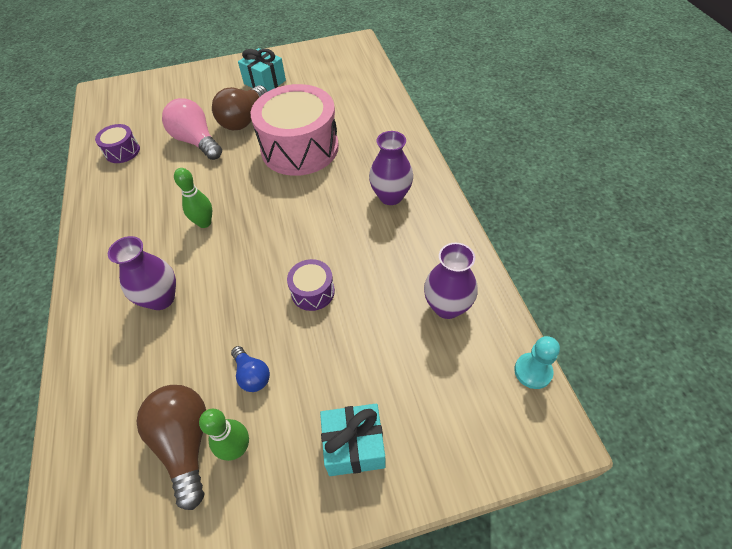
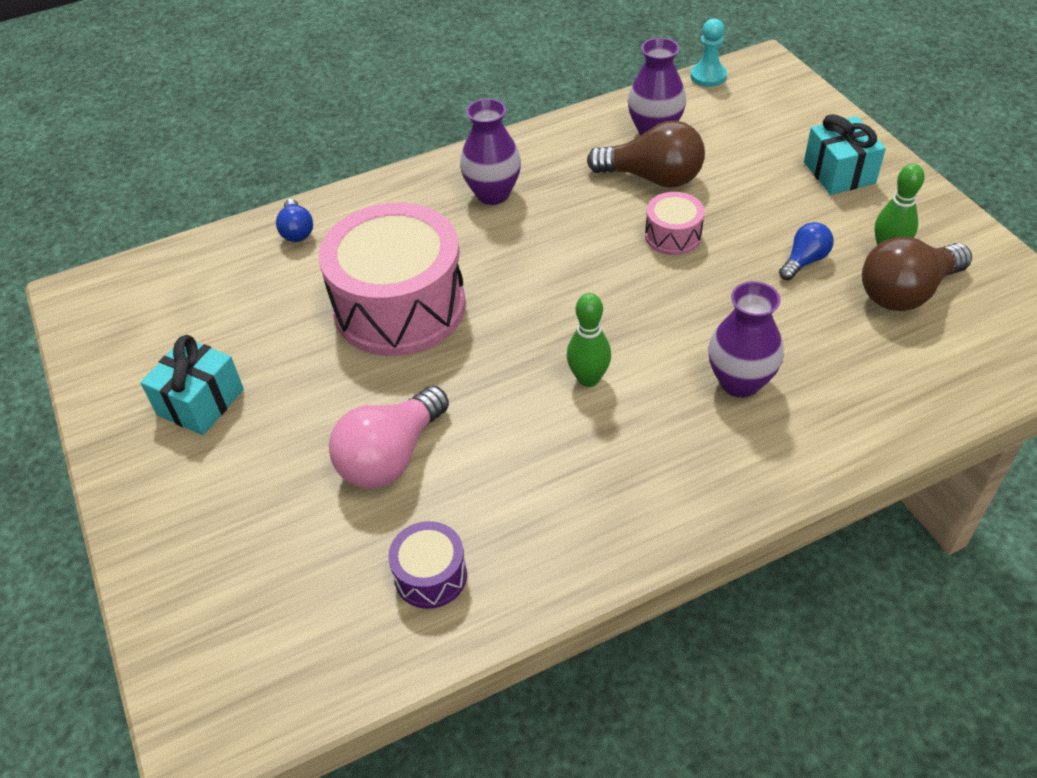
camera: 100 degrees left, 5 degrees down
brown light bulb [212,85,268,130] -> brown light bulb moved to [587,121,705,188]
purple drum [287,259,335,311] -> pink drum [645,192,705,255]
none -> blue light bulb [276,199,313,242]

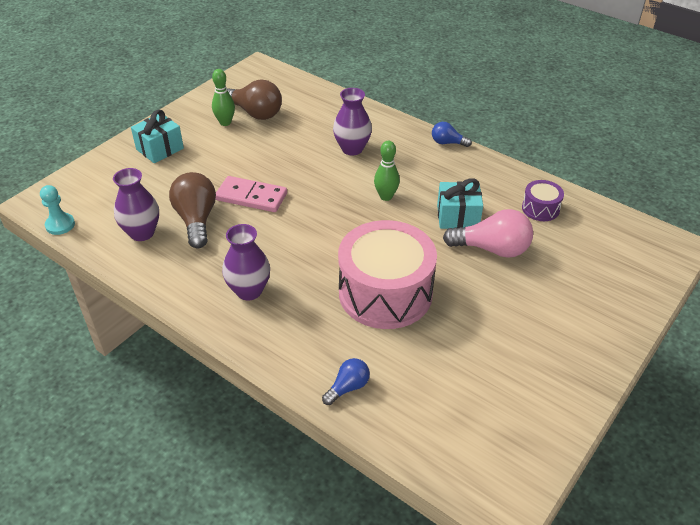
camera: 120 degrees left, 5 degrees down
turquoise gift [140,335,244,435] -> turquoise gift moved to [437,178,483,229]
pink drum [645,192,705,255] -> pink domino [216,176,287,212]
blue light bulb [779,222,834,280] -> blue light bulb moved to [432,122,472,147]

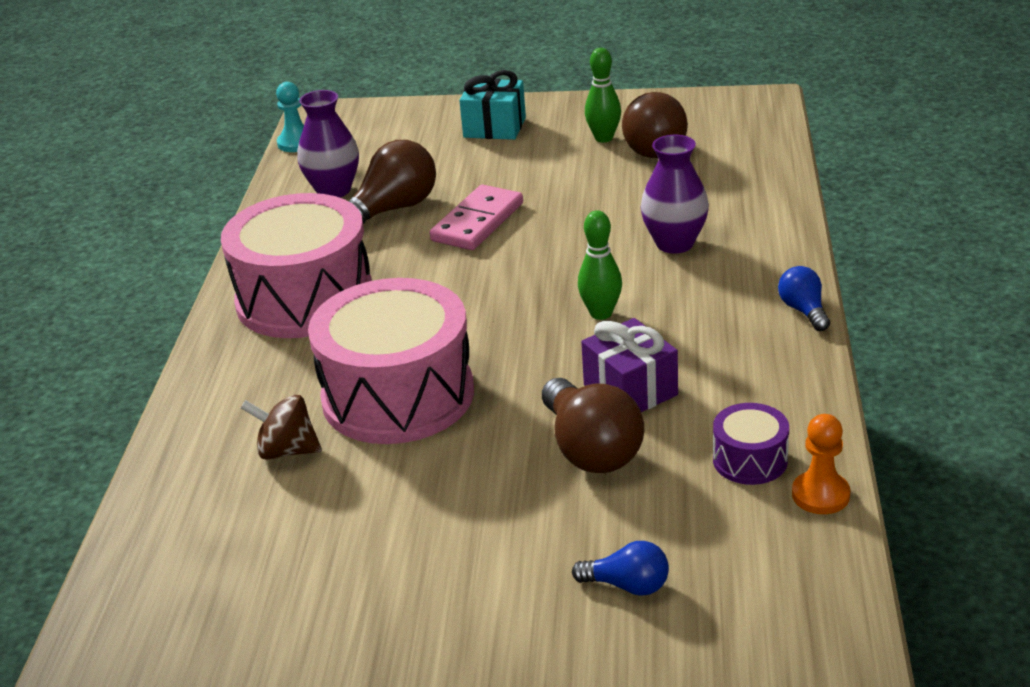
camera: 60 degrees right, 10 degrees down
pink domino [216,176,287,212] -> pink domino turned 45 degrees clockwise [430,185,523,250]
purple vase [222,224,270,300] -> pink drum [221,193,372,338]
blue light bulb [322,358,370,405] -> blue light bulb moved to [572,541,669,596]
turquoise gift [437,178,483,229] -> purple gift [581,318,678,412]
pink light bulb [443,209,533,258] -> brown light bulb [542,378,644,473]
none -> brown spinning top [241,395,322,460]
none -> orange pawn [792,414,850,514]

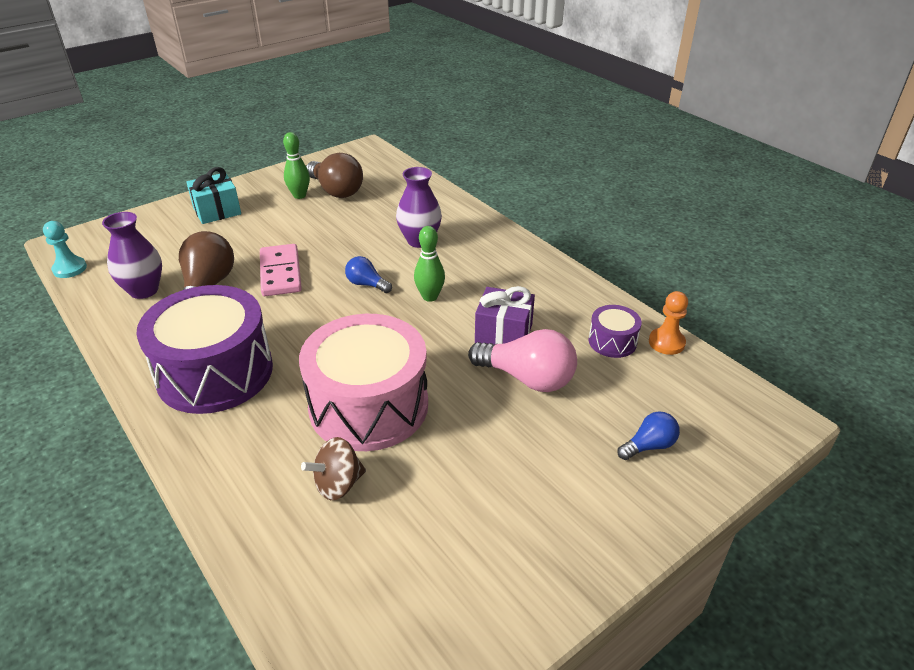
camera: 45 degrees left, 5 degrees up
pink drum [221,193,372,338] -> purple drum [136,285,273,414]
brown light bulb [542,378,644,473] -> pink light bulb [468,329,577,392]
blue light bulb [778,266,830,331] -> blue light bulb moved to [345,256,392,293]

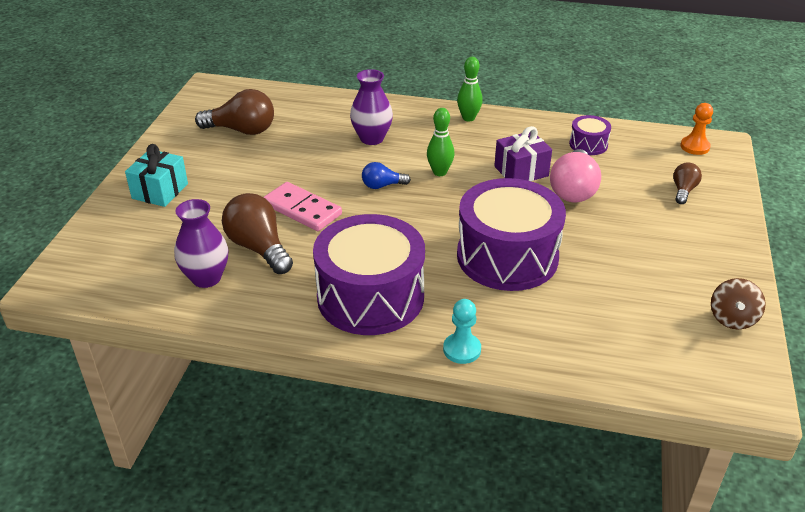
camera: 40 degrees left, 0 degrees up
turquoise pawn [43,221,87,278] -> turquoise pawn moved to [443,299,481,364]
green bowling pin [283,132,310,199] -> green bowling pin moved to [457,57,483,121]
pink drum [299,314,428,451] -> purple drum [457,178,566,291]
brown spinning top [301,437,366,500] -> brown spinning top moved to [711,278,766,329]
pink light bulb [468,329,577,392] -> pink light bulb turned 120 degrees clockwise [550,149,601,203]
blue light bulb [617,411,680,460] -> brown light bulb [673,162,702,204]
orange pawn [649,291,688,355] -> orange pawn moved to [680,103,713,155]

